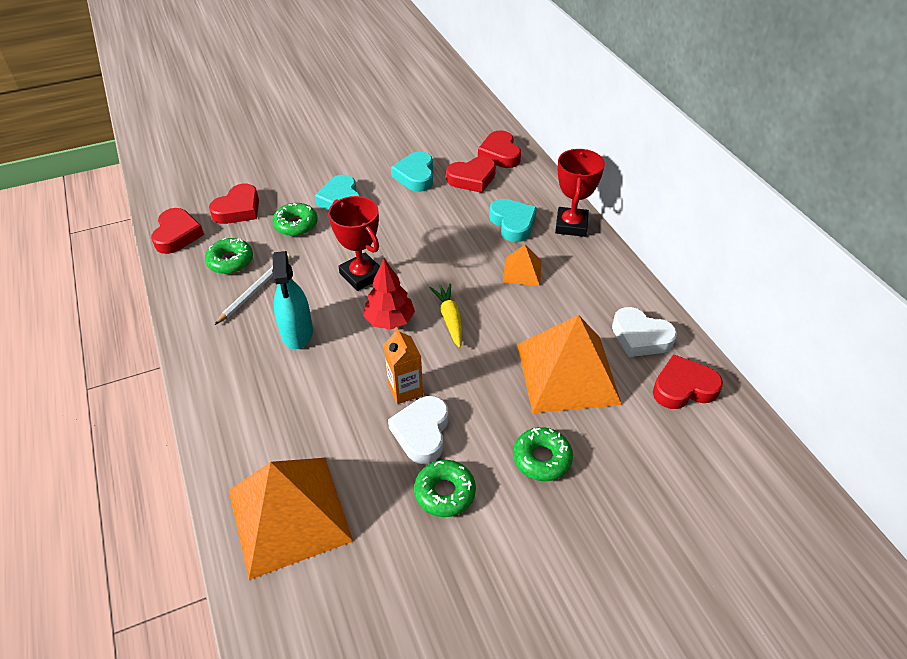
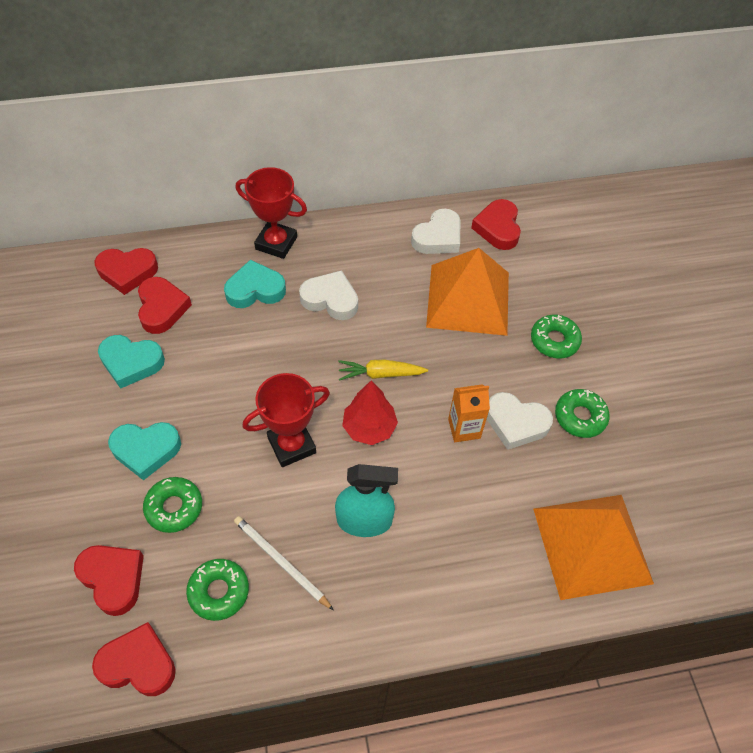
camera: 80 degrees left, 10 degrees up
orange pyramid [503,245,542,286] -> white heart [299,270,358,320]

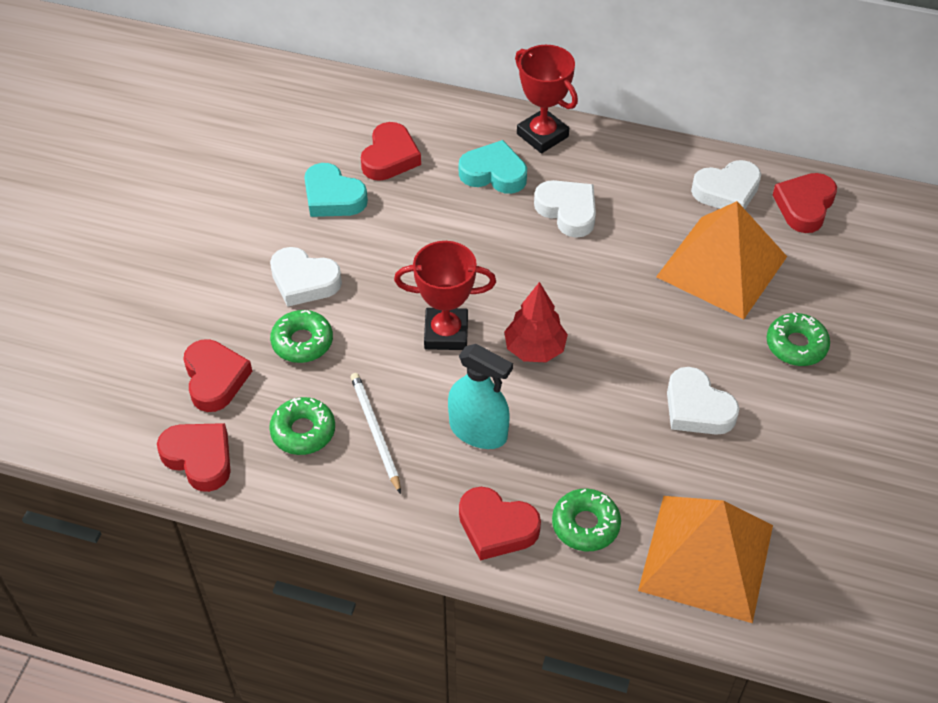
camera: 30 degrees right, 5 degrees down
red heart [94,248,158,295] -> red heart moved to [459,487,541,561]
turquoise heart [108,422,181,481] -> white heart [270,247,342,307]
yellow carrot [338,360,428,381] -> none
orange carton [448,384,490,442] -> none
green donut [555,389,610,438] -> green donut moved to [552,489,621,551]

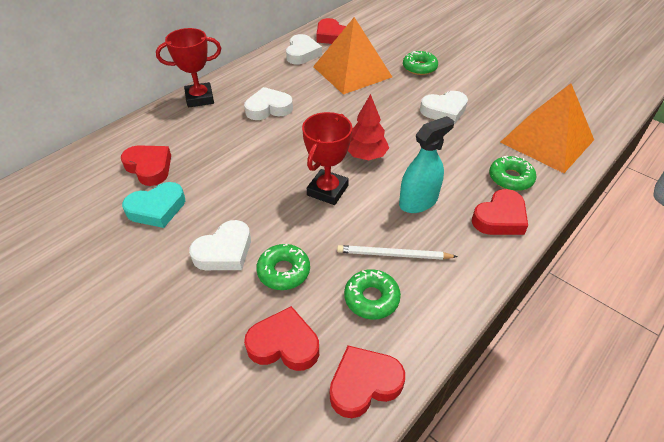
camera: 65 degrees left, 5 degrees down
turquoise heart [459,140,527,194] -> none

